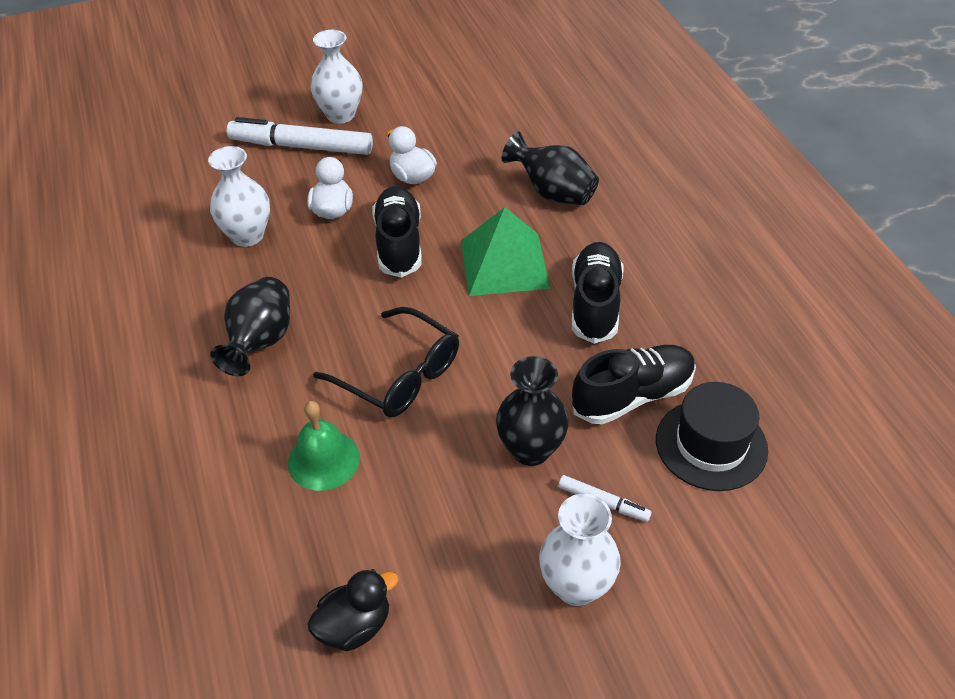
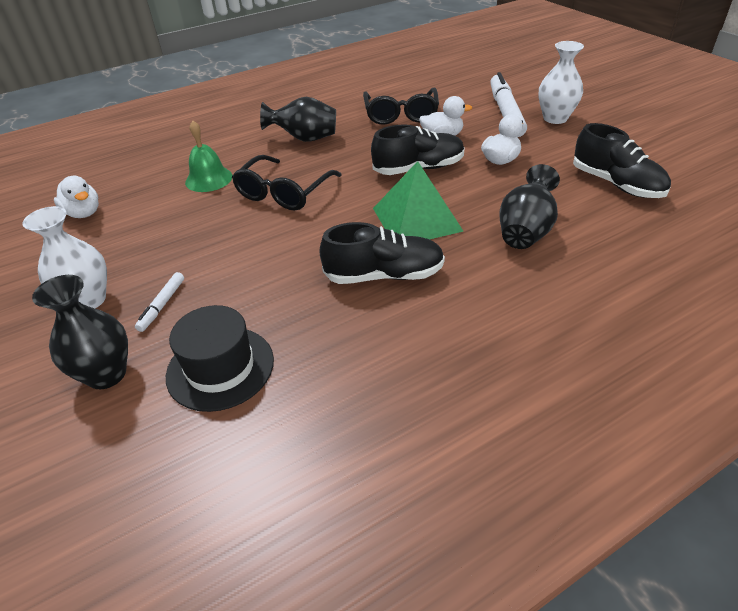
camera: 80 degrees right, 5 degrees down
white vase [208,146,270,247] -> black glasses [363,88,439,125]
black duck [307,569,399,651] -> white duck [54,176,99,218]
black vase [496,356,569,466] -> black vase moved to [32,275,128,389]
black shoe [572,345,696,424] -> black shoe moved to [573,123,671,198]

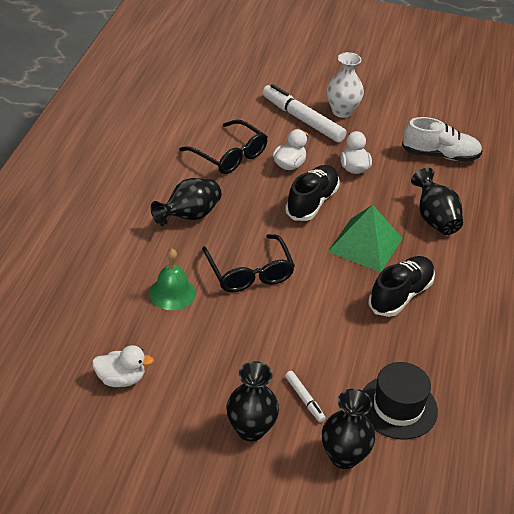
camera: 50 degrees left, 0 degrees up
white vase [23,206,107,308] -> black vase [226,361,279,441]
black shoe [573,123,671,198] -> white shoe [402,117,482,162]

